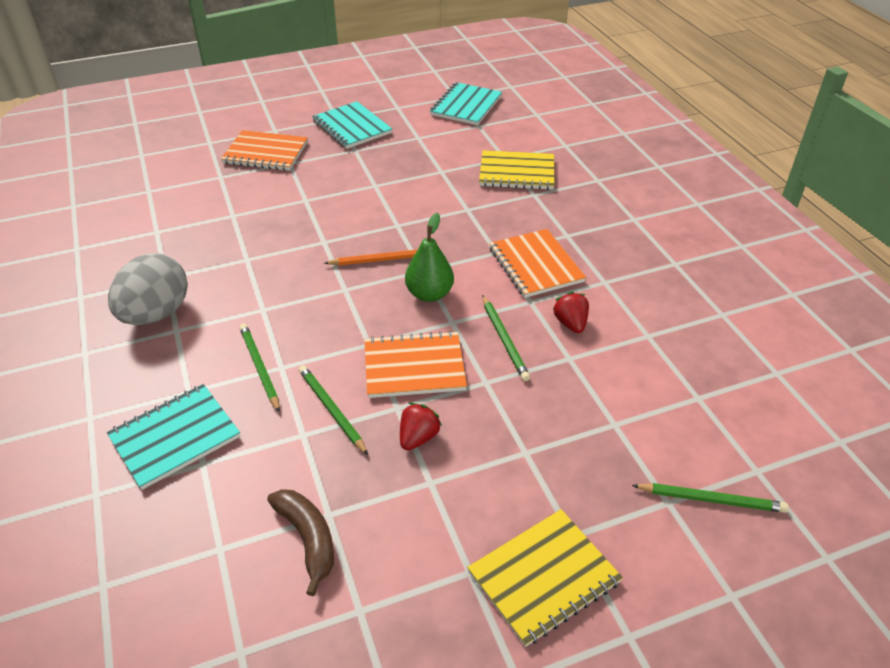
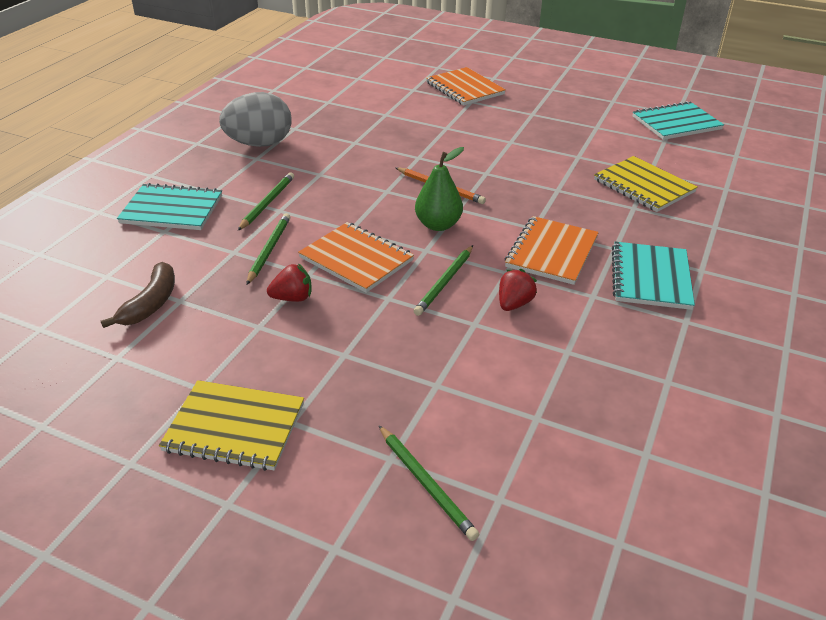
camera: 45 degrees right, 5 degrees down
turquoise notebook [312,101,392,149] -> turquoise notebook moved to [612,242,695,310]

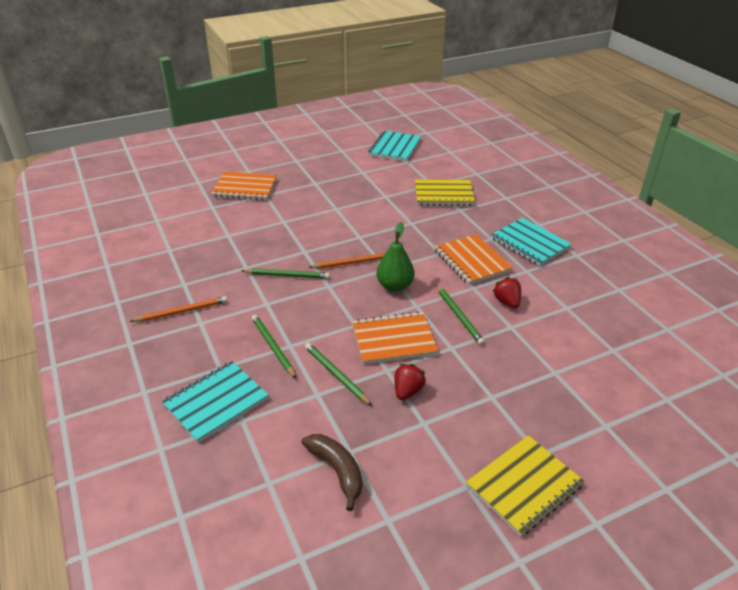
camera: 50 degrees left, 0 degrees up
grey egg [219,92,292,147] -> orange pencil [129,296,228,322]
green pencil [379,426,479,541] -> green pencil moved to [241,268,330,279]

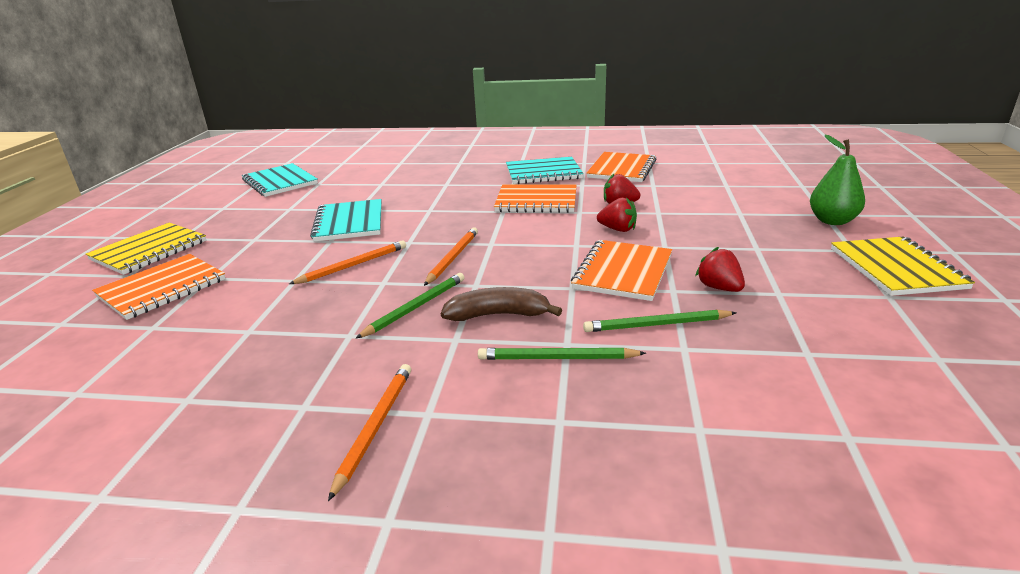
camera: 55 degrees left, 10 degrees down
turquoise notebook [162,361,269,443] -> turquoise notebook moved to [310,199,382,242]
brown banana [301,434,362,511] -> brown banana moved to [441,287,562,321]
green pear [376,222,415,292] -> green pear moved to [810,135,865,225]
yellow notebook [415,179,475,206] -> yellow notebook moved to [86,223,206,275]
green pencil [436,285,485,345] -> red strawberry [597,197,637,232]
none -> orange pencil [289,240,406,284]
none -> orange notebook [586,152,656,182]

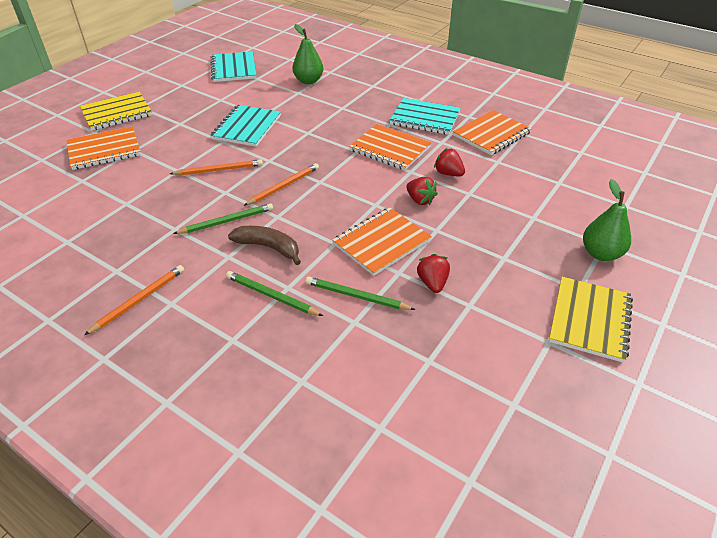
camera: 25 degrees right, 15 degrees up
none -> green pear [292,24,324,84]

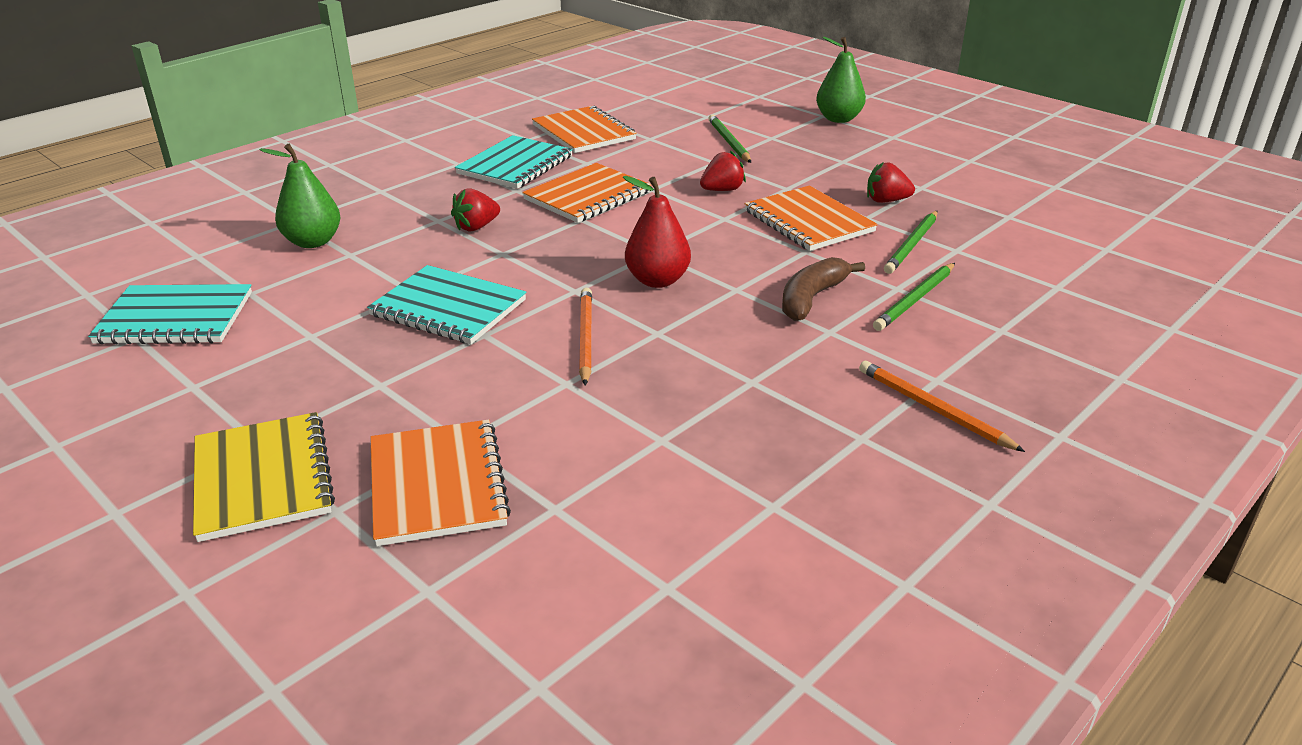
camera: 80 degrees left, 10 degrees down
green pencil [173,203,273,234] -> green pencil moved to [708,114,751,163]
orange pencil [243,163,319,206] -> red pear [623,176,691,288]
red strawberry [434,148,465,176] -> red strawberry moved to [451,188,500,231]
yellow notebook [549,277,633,363] -> none

